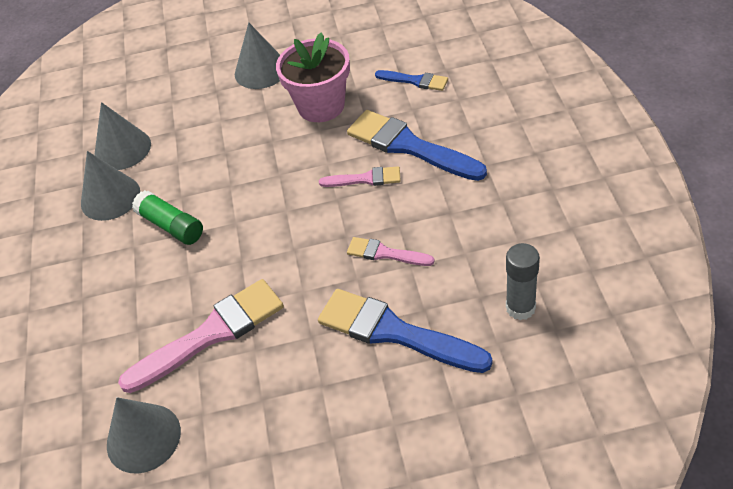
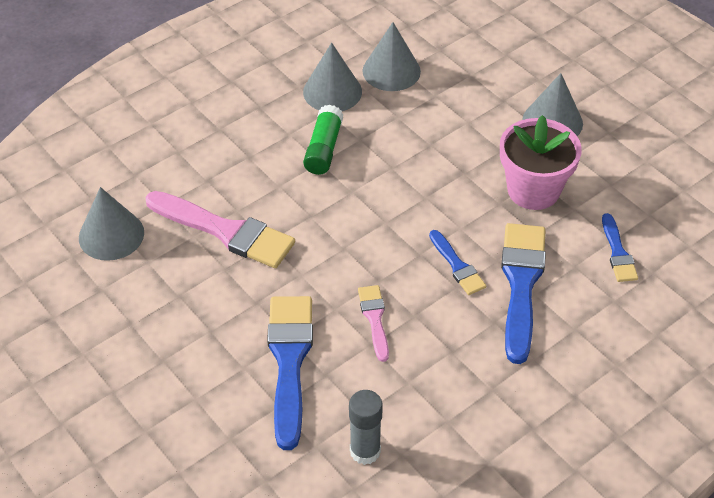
camera: 55 degrees right, 0 degrees up
pink brush [319,166,401,187] -> blue brush [429,230,486,295]

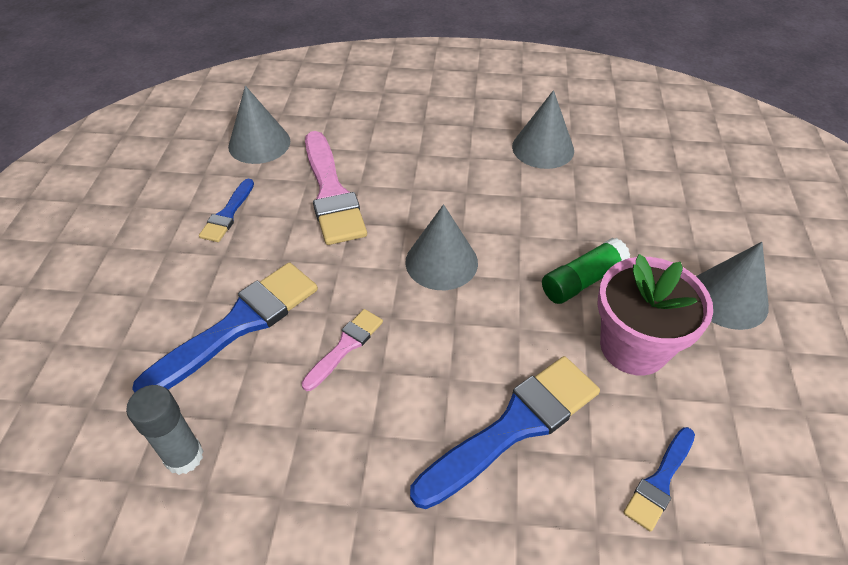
camera: 45 degrees right, 0 degrees up
green glue stick [303,105,344,175] -> green glue stick moved to [542,238,631,304]
grey cone [362,22,421,91] -> grey cone moved to [405,204,478,290]
blue brush [429,230,486,295] -> blue brush moved to [199,179,254,242]

